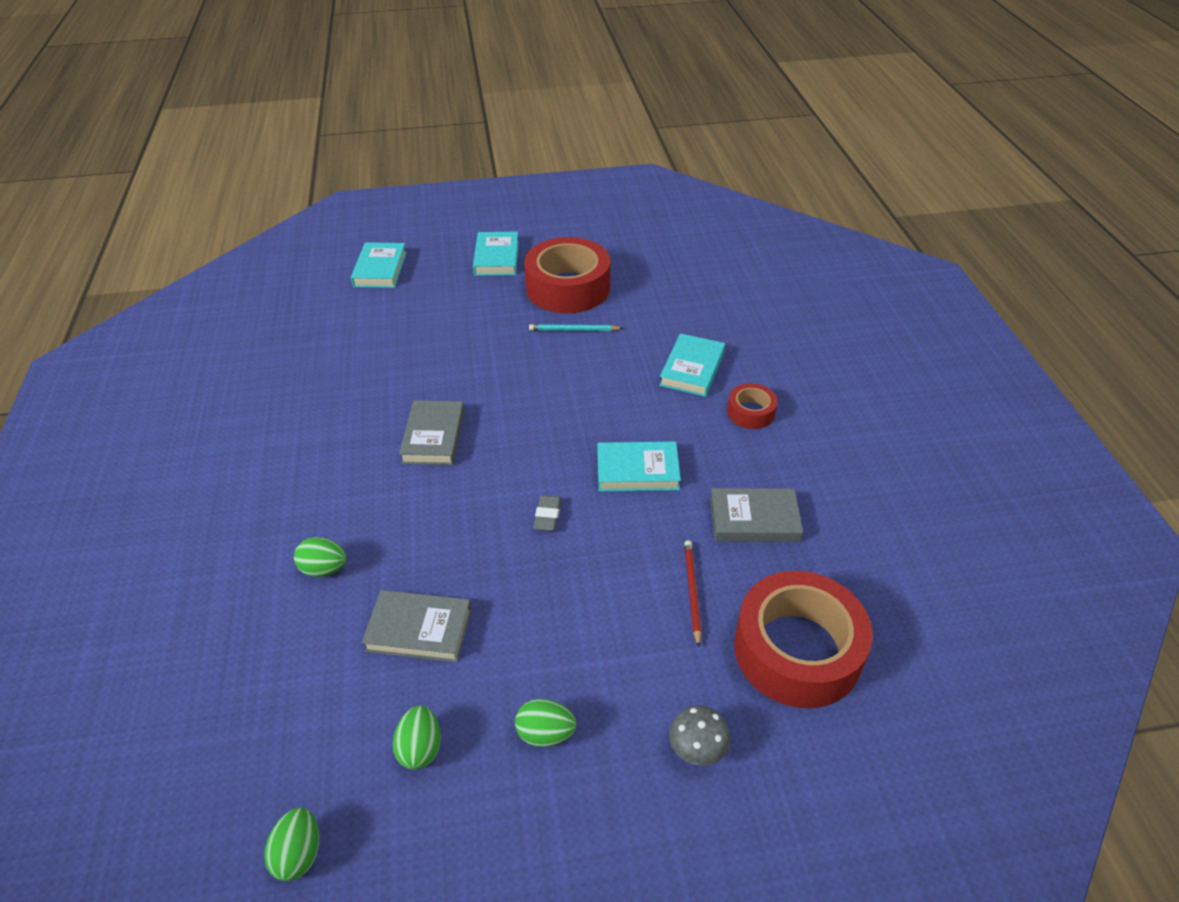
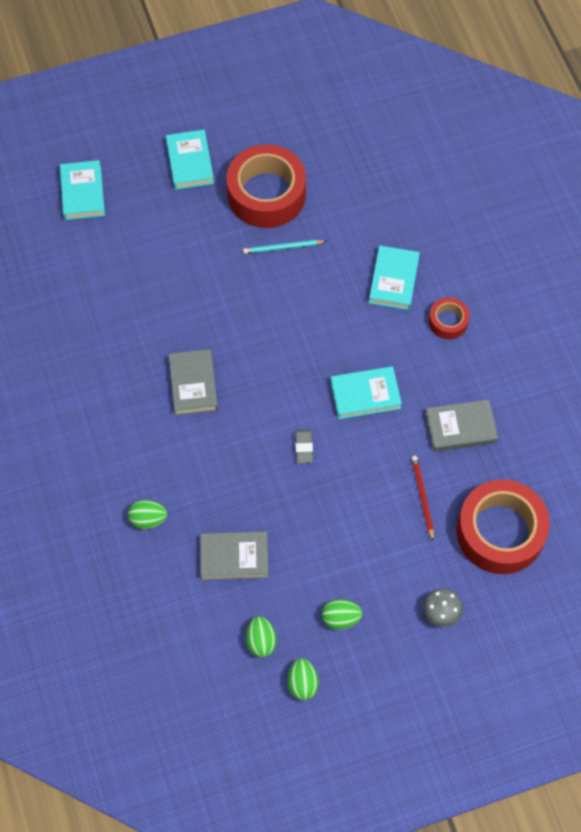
camera: 10 degrees left, 20 degrees up
green egg [264,807,319,881] -> green egg moved to [288,658,319,700]

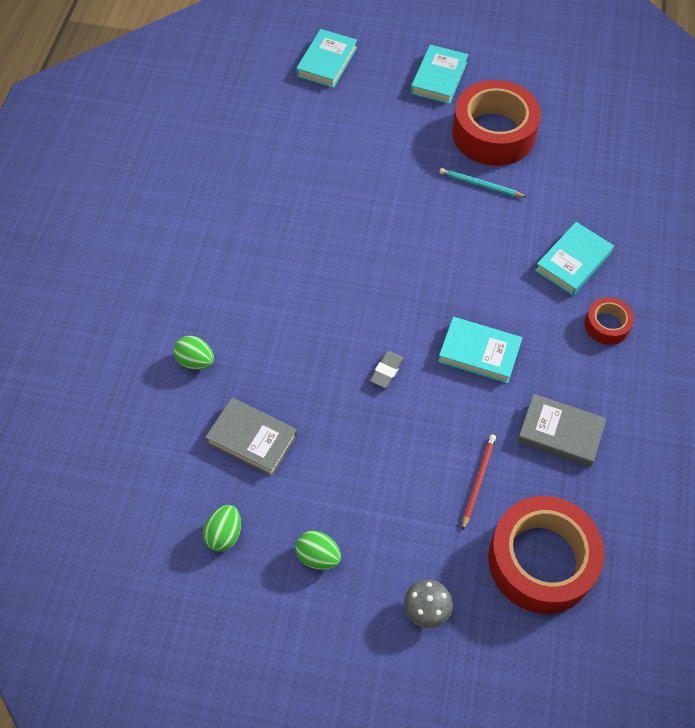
camera: 30 degrees right, 5 degrees down
grey book [169,349,218,415] -> none
green egg [288,658,319,700] -> none

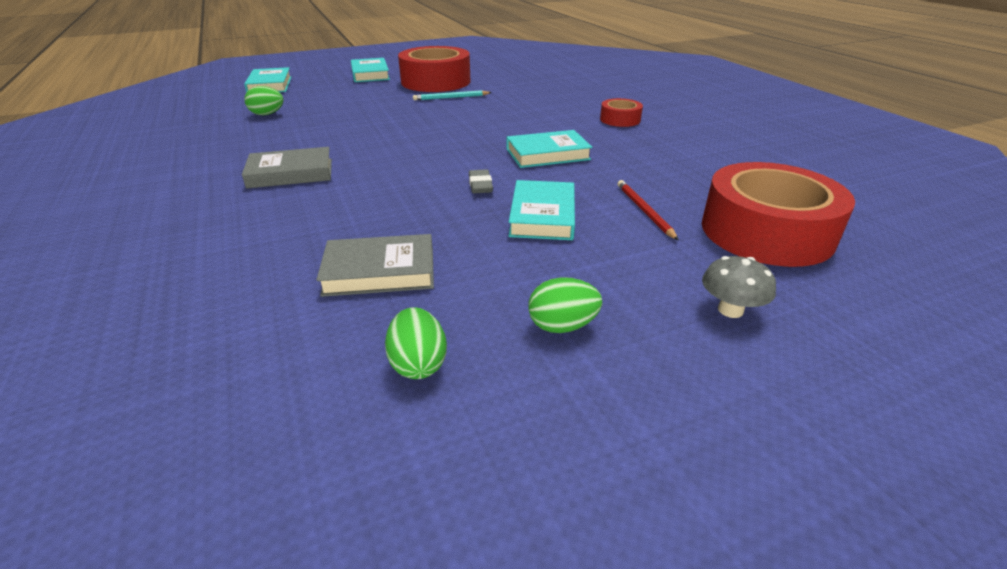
camera: 35 degrees left, 25 degrees down
green egg [173,336,214,370] -> green egg moved to [245,86,284,115]
grey book [517,394,606,467] -> grey book moved to [242,147,332,189]
turquoise book [535,222,614,296] -> turquoise book moved to [509,180,575,240]

